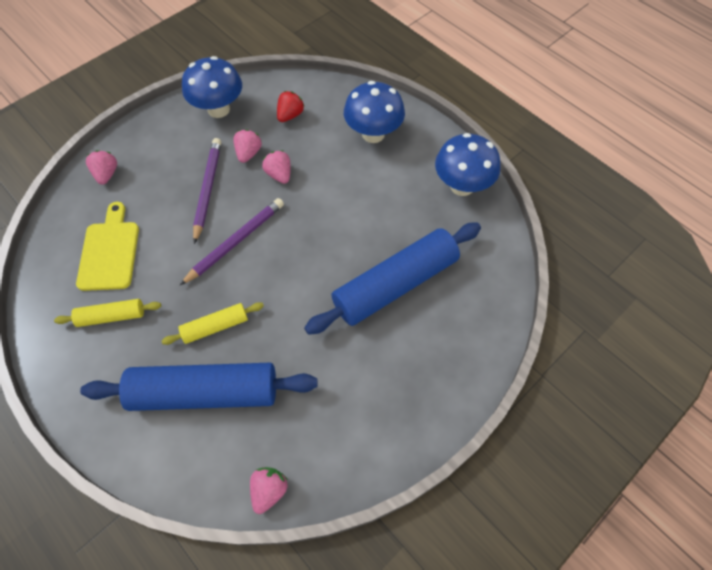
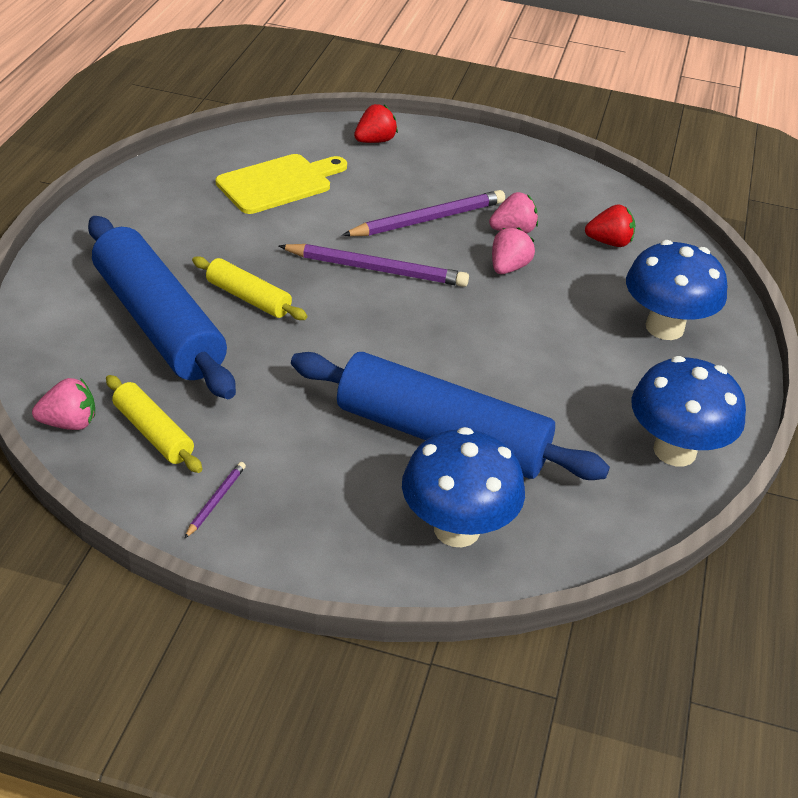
camera: 55 degrees right, 20 degrees down
yellow rolling pin [54,299,161,327] -> yellow rolling pin moved to [106,375,203,473]
pink strawberry [86,150,117,185] -> red strawberry [354,104,398,143]
blue mushroom [182,56,242,118] -> blue mushroom moved to [402,427,525,547]
none -> purple pencil [184,462,246,539]

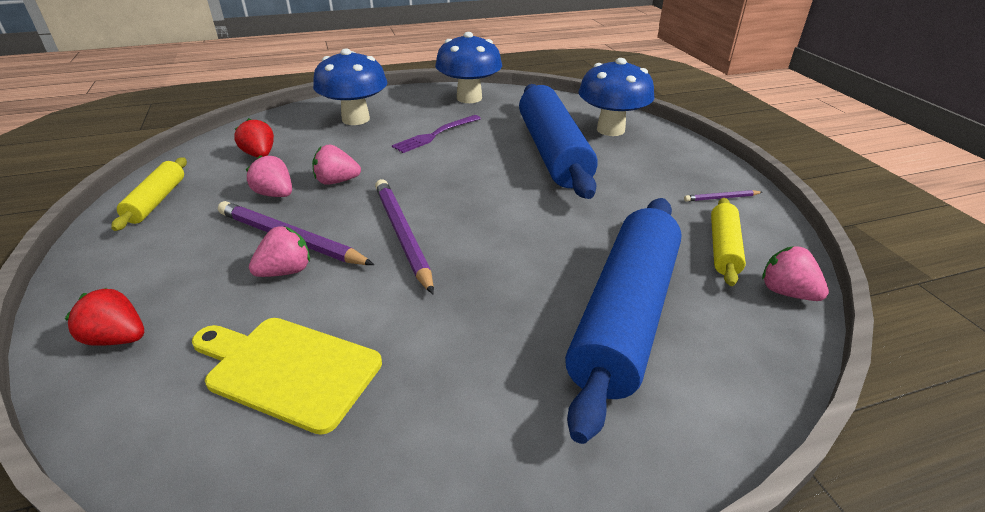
camera: 120 degrees left, 5 degrees down
yellow rolling pin [192,256,307,320] -> yellow rolling pin moved to [111,157,187,231]
none -> pink strawberry [249,226,310,277]
none -> purple fork [392,115,481,153]

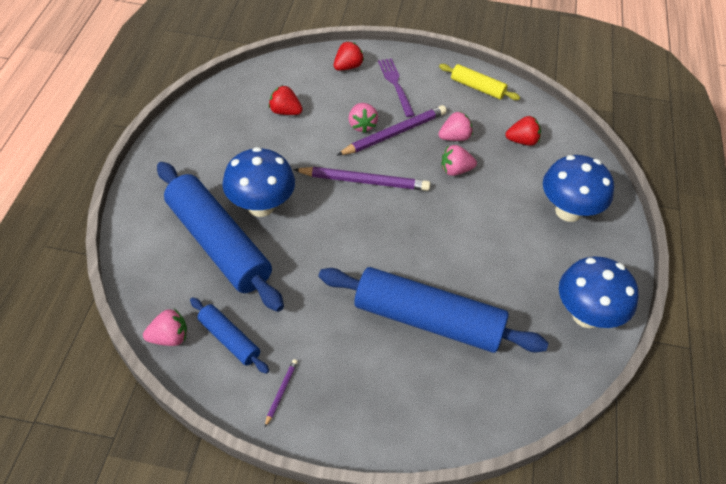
camera: 115 degrees right, 15 degrees up
yellow cutting board [192,318,382,435] -> red strawberry [269,85,303,115]
pink strawberry [312,145,361,185] -> pink strawberry turned 120 degrees counterclockwise [441,145,477,176]
purple fork [392,115,481,153] -> purple fork moved to [378,58,415,117]
blue mushroom [579,58,654,136] -> blue mushroom moved to [222,147,295,217]
yellow rolling pin [711,198,746,286] -> blue rolling pin [190,297,269,374]

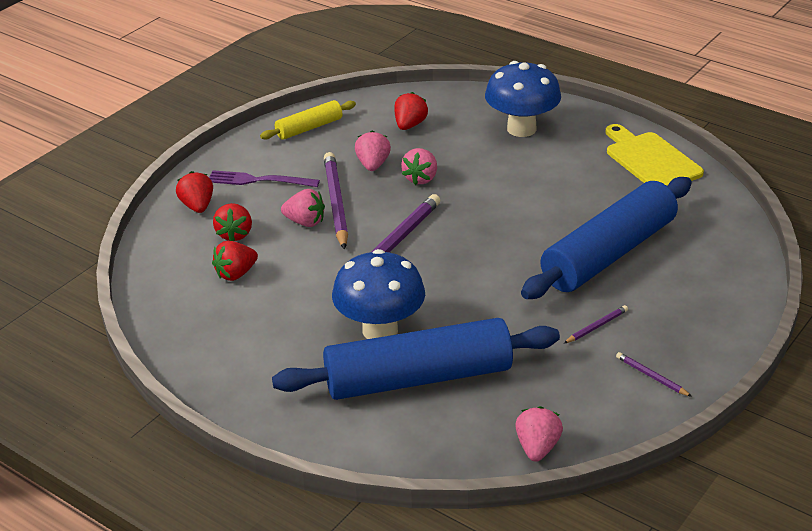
camera: 60 degrees left, 15 degrees down
blue rolling pin [190,297,269,374] -> none
blue mushroom [559,256,639,328] -> yellow cutting board [606,124,704,186]
none -> red strawberry [213,203,252,241]
none -> purple pencil [564,305,628,343]

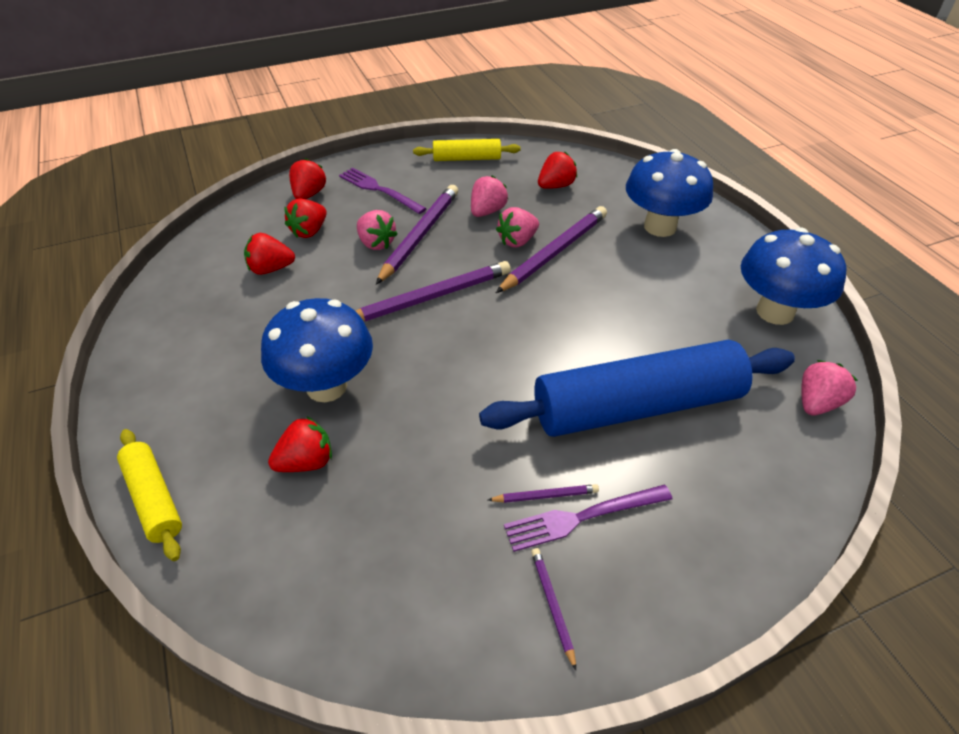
camera: 30 degrees right, 10 degrees up
blue rolling pin [272,318,560,400] -> red strawberry [268,416,332,472]
pink strawberry [515,406,563,462] -> pink strawberry moved to [801,360,858,416]
yellow cutting board [606,124,704,186] -> blue mushroom [741,228,847,325]
none -> yellow rolling pin [117,429,182,561]
none -> purple pencil [496,206,607,293]
none -> purple fork [504,485,673,552]

